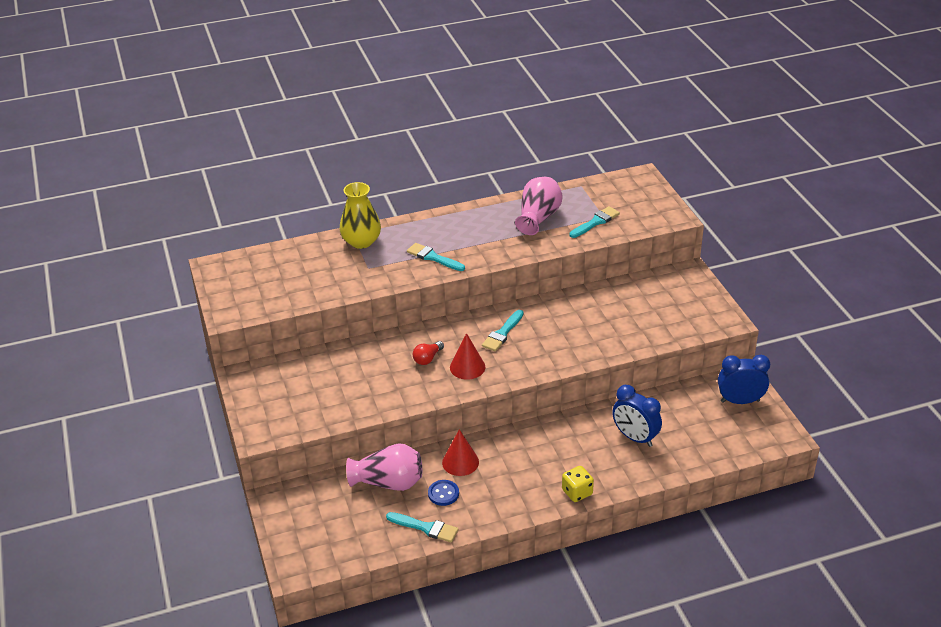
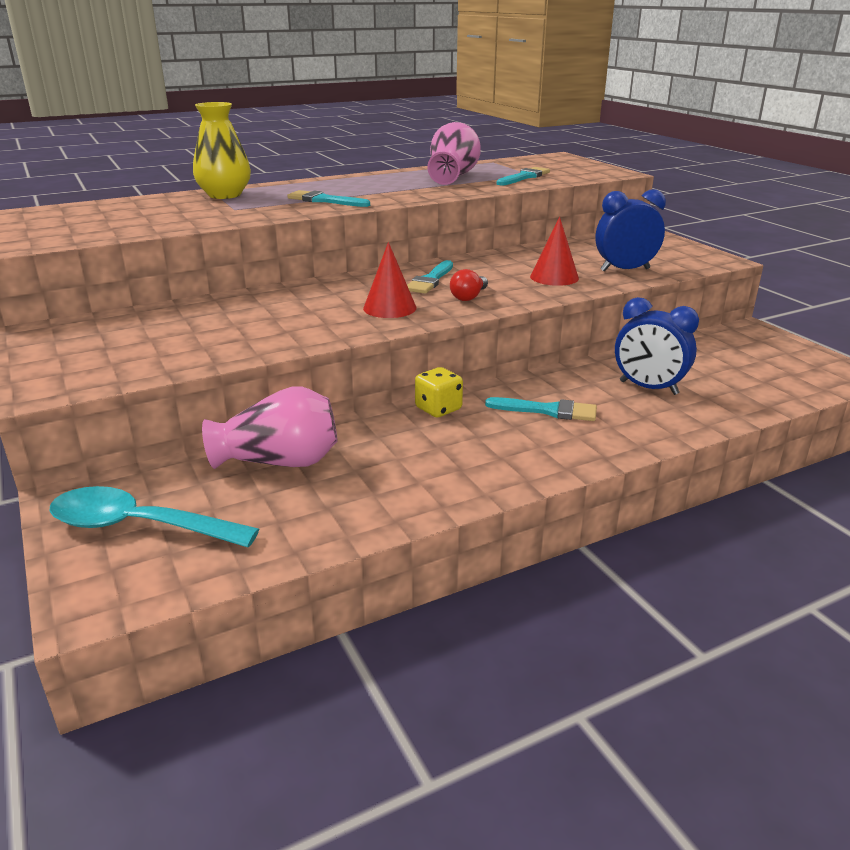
camera: 10 degrees left, 10 degrees down
turquoise brush [386,512,459,543] -> turquoise brush moved to [485,397,597,421]
red light bulb [413,341,444,365] -> red light bulb moved to [450,269,488,301]
blue button [428,480,459,506] -> none
red cone [442,429,479,476] -> red cone moved to [530,217,579,286]
yellow dice [562,466,594,502] -> yellow dice moved to [415,367,463,417]
blue clock [718,355,770,404] -> blue clock moved to [595,189,666,272]
none -> turquoise spoon [50,486,259,548]

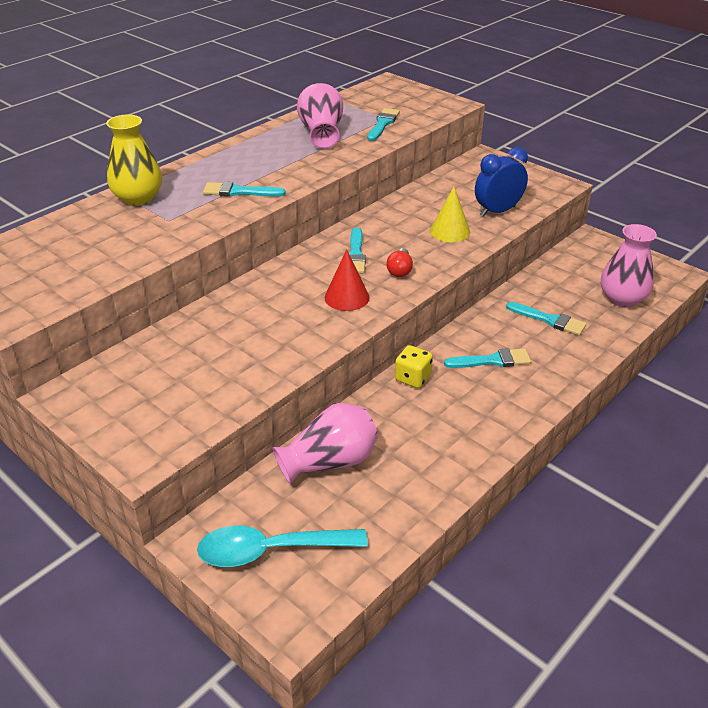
camera: 20 degrees left, 10 degrees up
red cone [530,217,579,286] -> yellow cone [430,187,470,242]
blue clock [615,297,699,395] -> turquoise brush [506,302,587,335]
none -> pink vase [601,224,657,307]

